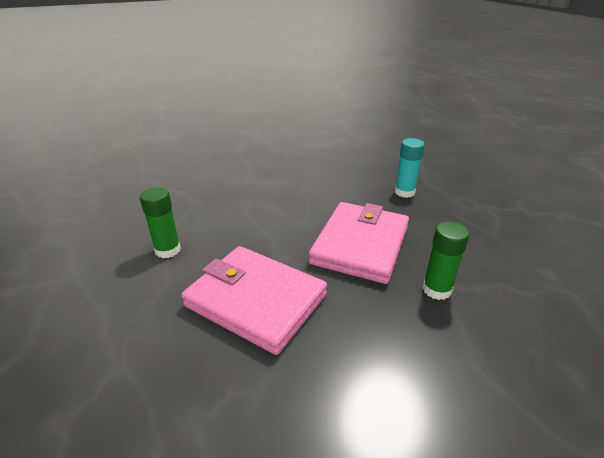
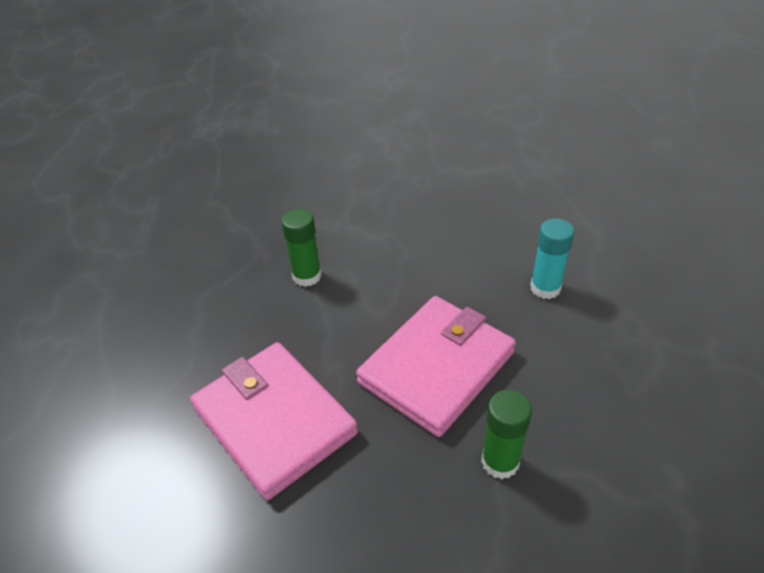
camera: 20 degrees right, 10 degrees up
green glue stick [140,187,181,258] -> green glue stick moved to [281,209,322,287]

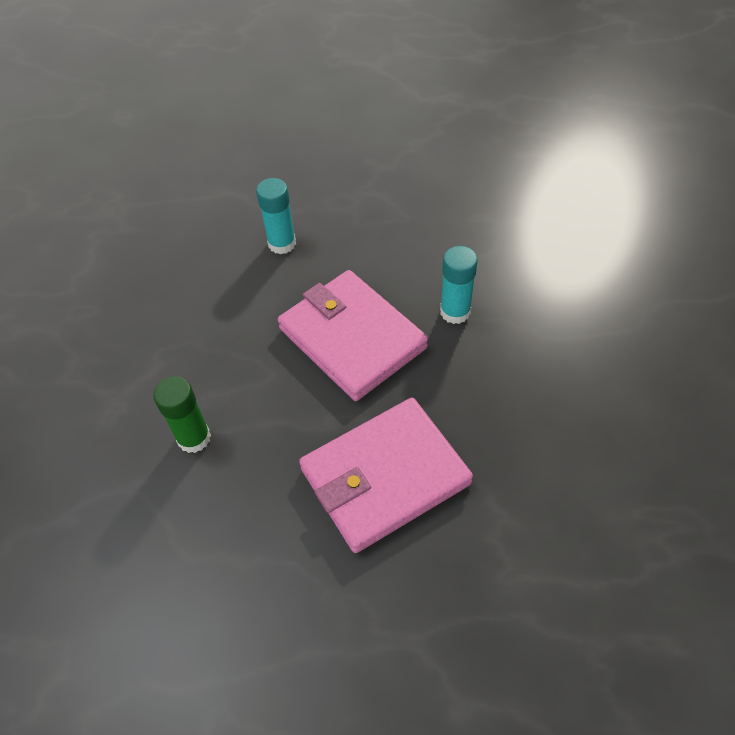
camera: 80 degrees left, 10 degrees up
green glue stick [481,390,532,479] -> turquoise glue stick [440,246,478,324]

